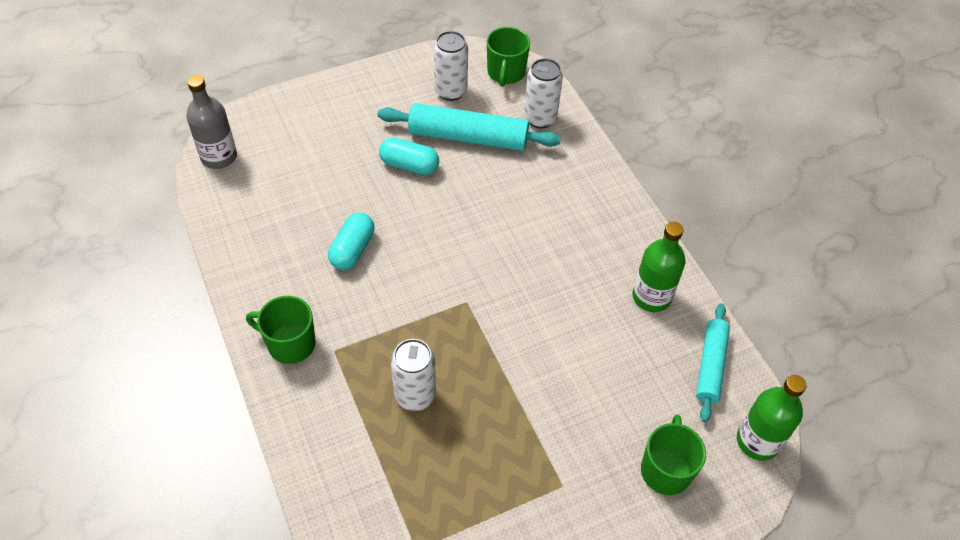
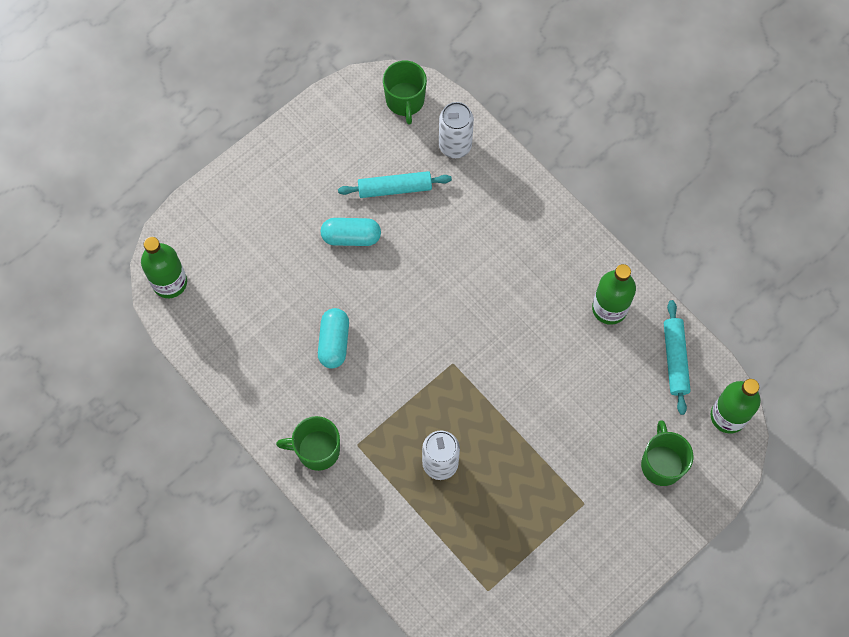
camera: 15 degrees left, 15 degrees up
grey bottle [187,75,237,169] -> green bottle [141,237,187,298]
turquoise rolling pin [378,103,561,151] -> turquoise rolling pin [338,171,452,198], size x0.63
white can [434,31,468,101] -> none

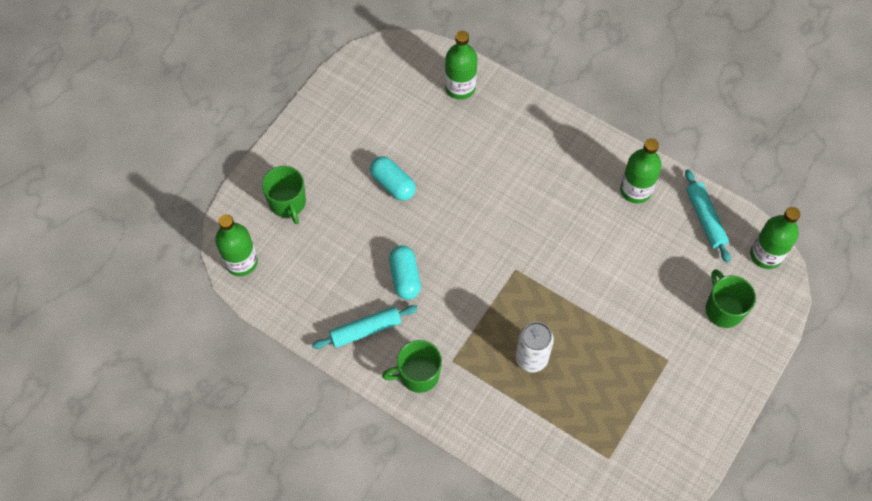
camera: 15 degrees left, 5 degrees down
turquoise capsule [321,218,381,246] -> turquoise capsule turned 60 degrees clockwise [370,156,416,201]
turquoise rolling pin [338,171,452,198] -> turquoise rolling pin moved to [312,305,418,349]
green mug [383,61,427,125] -> green mug moved to [262,166,306,224]
white can [439,102,474,158] -> green bottle [445,31,477,100]

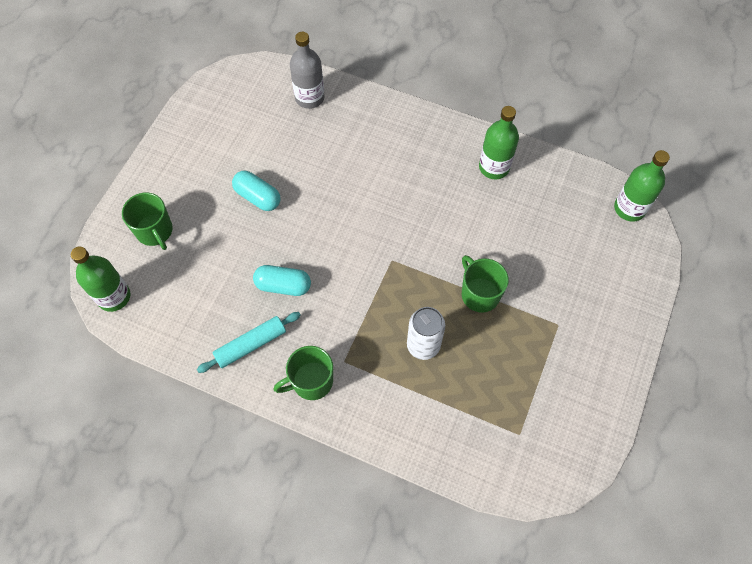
camera: 10 degrees left, 0 degrees up
turquoise capsule [389,246,421,300] -> turquoise capsule turned 60 degrees counterclockwise [253,265,311,296]
green bottle [445,31,477,100] -> grey bottle [290,32,325,109]
turquoise rolling pin [685,169,731,263] -> none
green mug [706,269,756,328] -> green mug moved to [462,255,509,313]

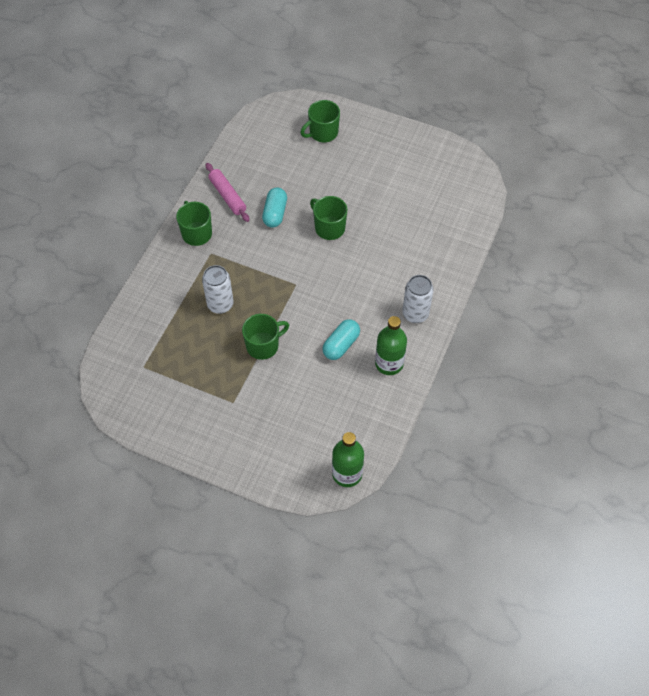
camera: 90 degrees right, 5 degrees down
green bottle [71,246,130,312] -> none
turquoise rolling pin [197,312,301,373] -> pink rolling pin [206,163,250,222]
turquoise capsule [232,171,281,211] -> turquoise capsule moved to [322,319,360,360]
grey bottle [290,32,325,109] -> none
none -> green mug [310,196,347,240]
none -> white can [402,275,434,323]

